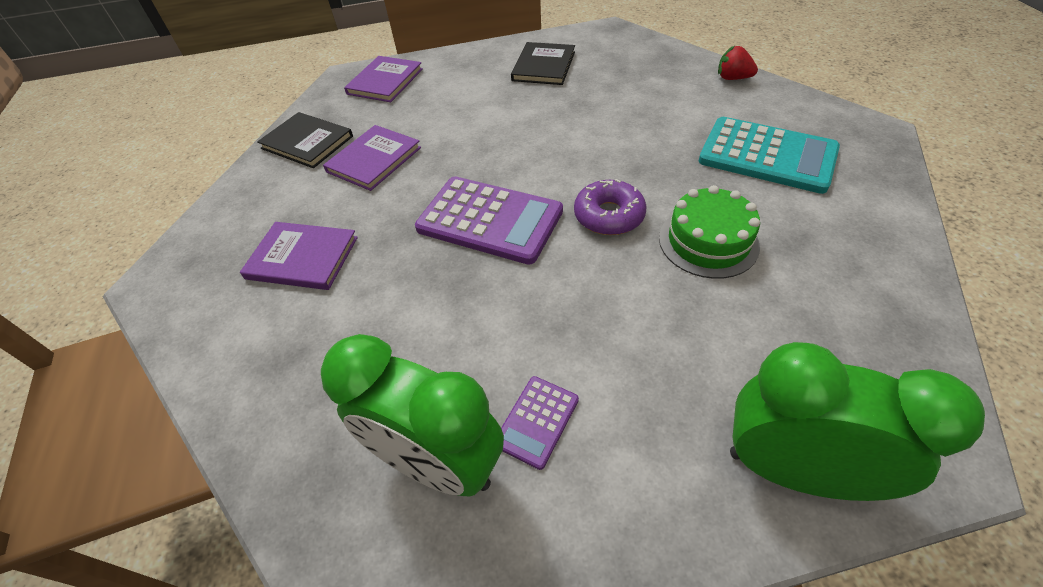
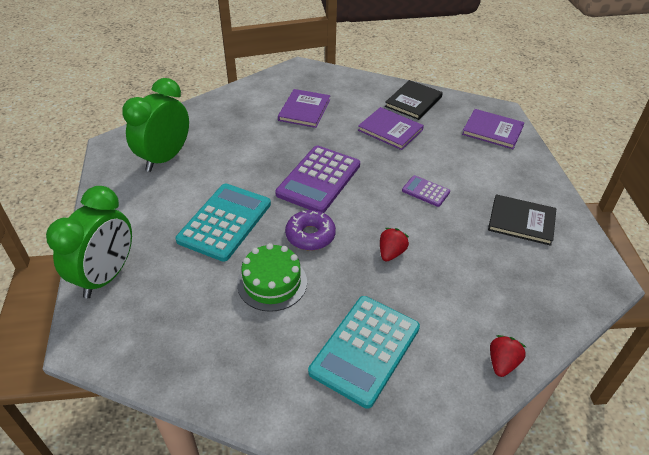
camera: 90 degrees right, 5 degrees down
purple calculator [501,376,579,470] -> purple calculator moved to [402,175,450,207]
none -> turquoise calculator [175,183,271,262]
none -> red strawberry [380,228,409,261]

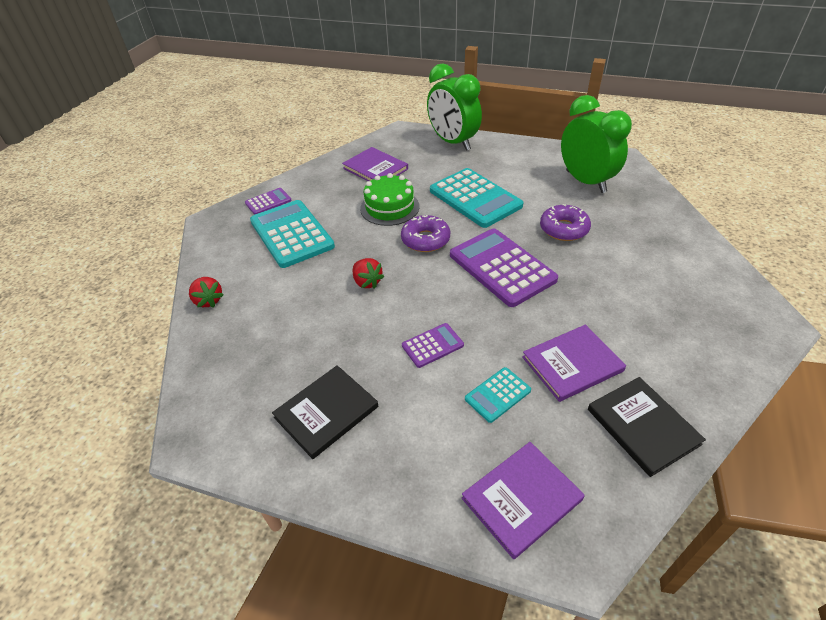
camera: 120 degrees right, 0 degrees up
purple book [278,89,330,128] -> purple book moved to [342,147,408,181]
none -> purple calculator [245,188,292,215]
none -> turquoise calculator [465,367,531,423]
none -> purple donut [540,204,591,241]

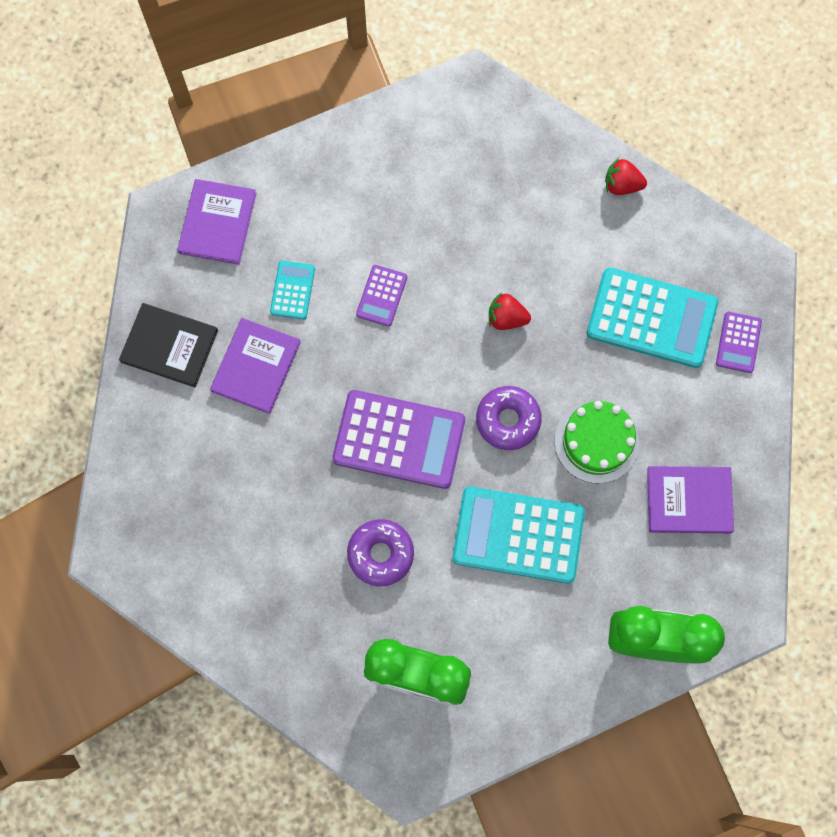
camera: 135 degrees right, 30 degrees up
black book [272,365,378,459] -> none

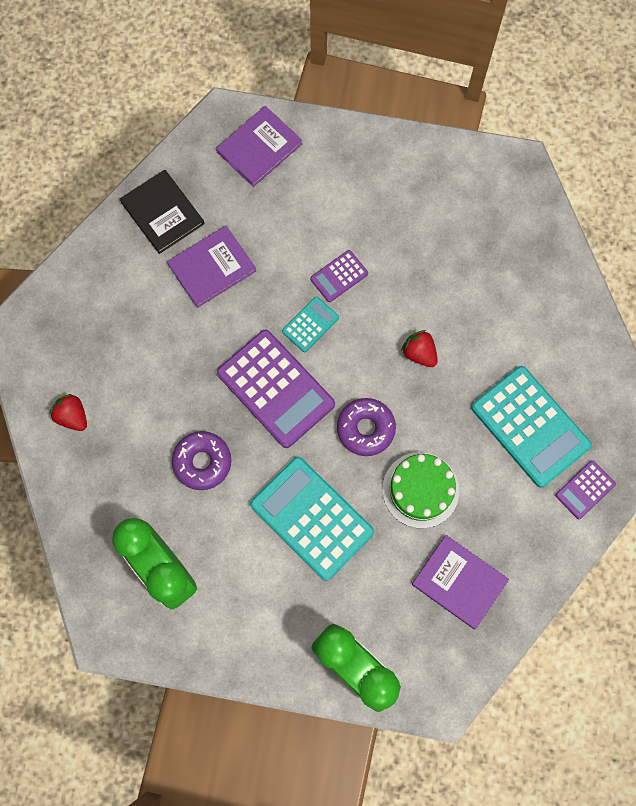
camera: 35 degrees right, 0 degrees up
turquoise calculator [270,261,315,320] -> turquoise calculator moved to [282,296,339,352]
red strawberry [605,158,647,195] -> red strawberry moved to [49,394,87,431]

